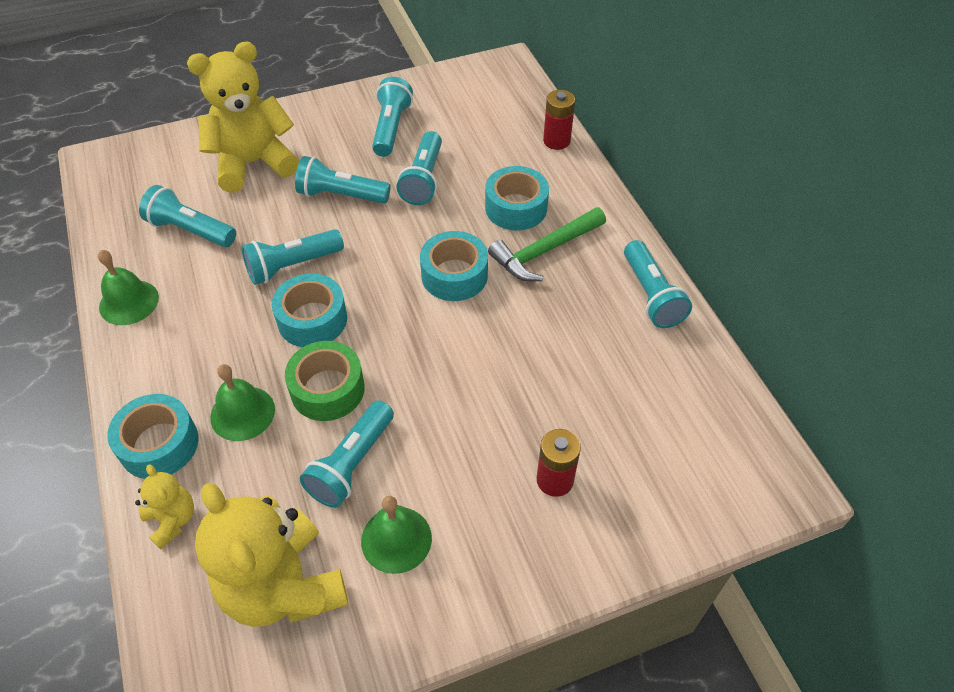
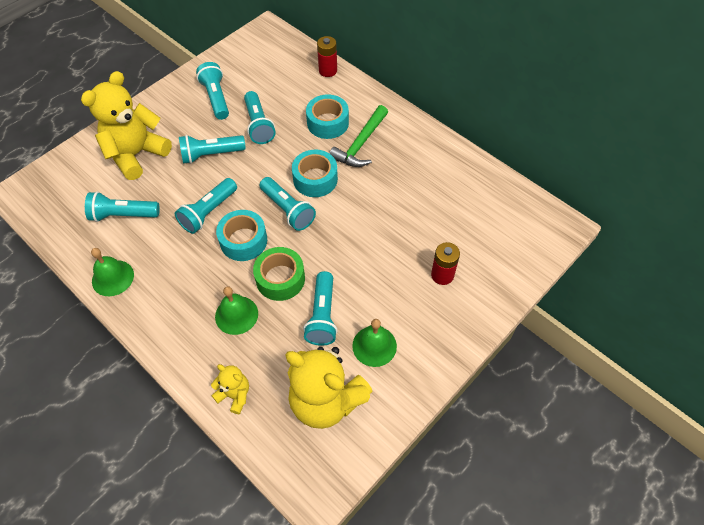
camera: 25 degrees left, 5 degrees up
turquoise tape [107,394,199,479] -> none
turquoise flashlight [624,240,692,328] -> turquoise flashlight moved to [260,177,316,231]

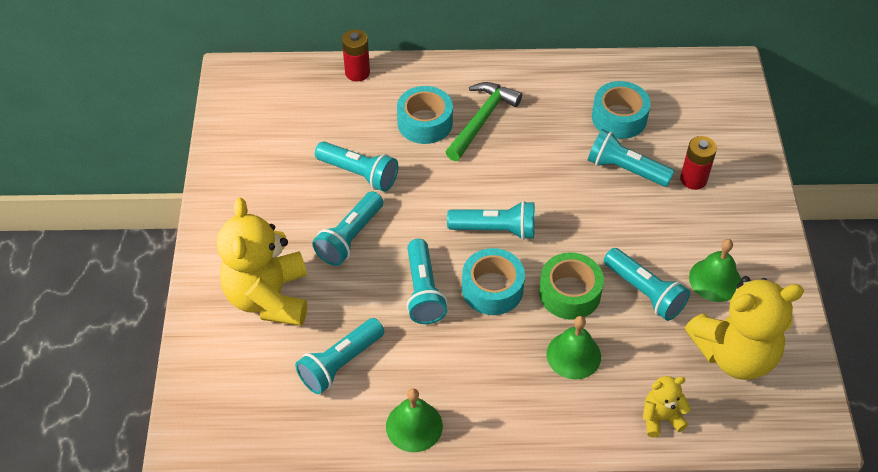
camera: 45 degrees left, 5 degrees down
turquoise flashlight [196,62,229,120] -> turquoise flashlight moved to [588,129,675,187]
turquoise tape [292,150,338,197] -> turquoise tape moved to [592,81,651,139]
green hammer [329,105,388,167] -> green hammer turned 135 degrees counterclockwise [446,82,522,161]

